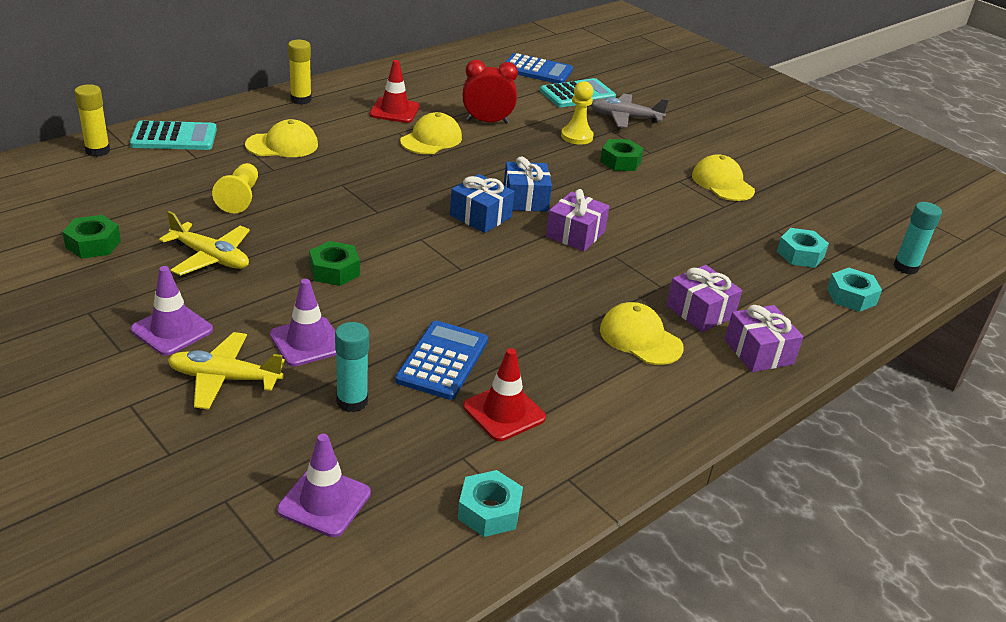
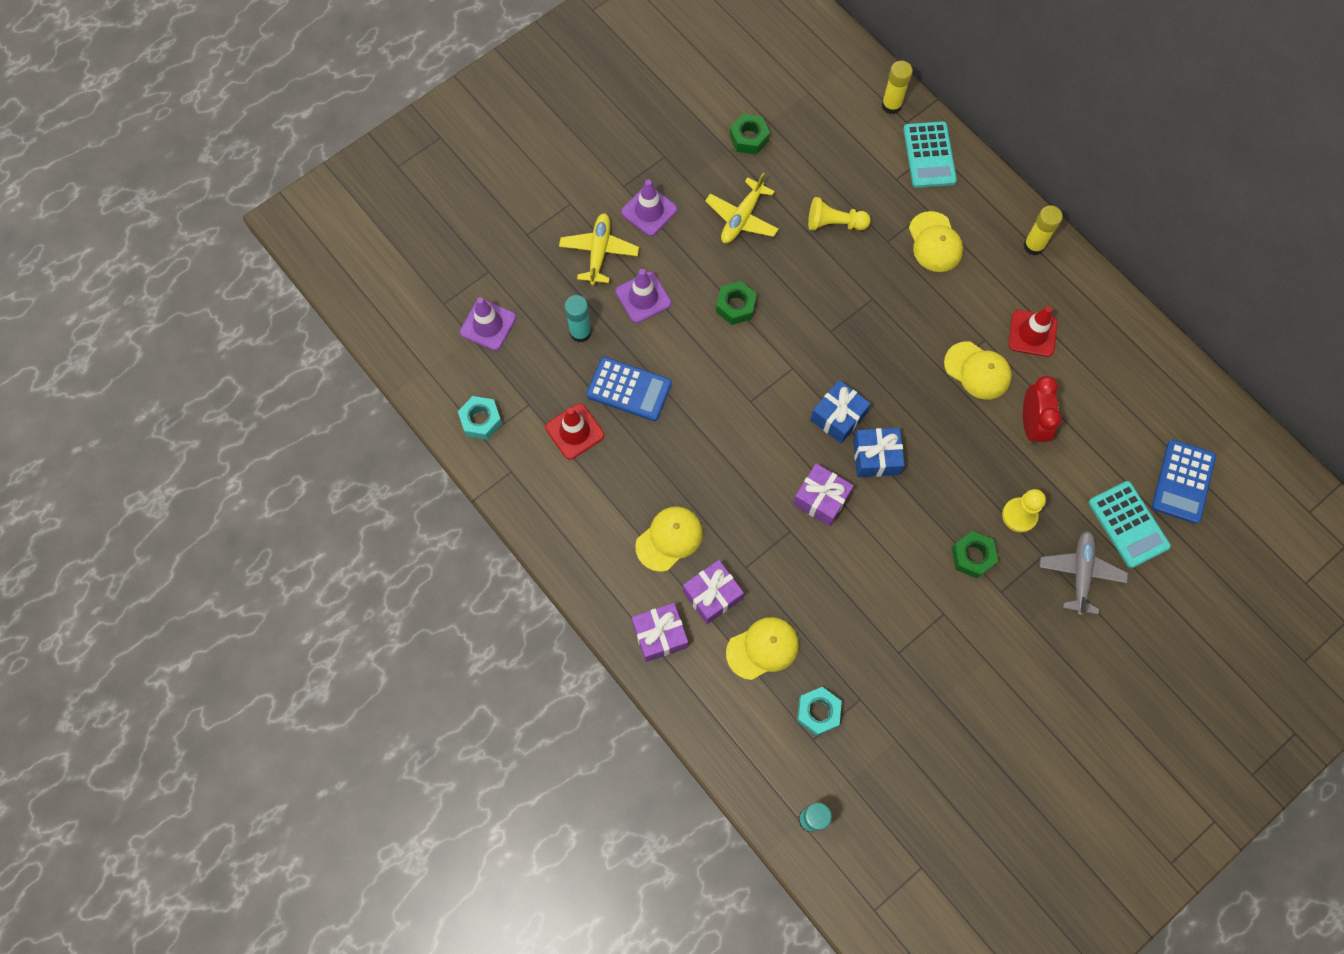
camera: 95 degrees right, 35 degrees up
yellow cap [692,154,755,201] -> yellow cap moved to [726,617,799,680]
turquoise nut [827,268,882,312] -> none

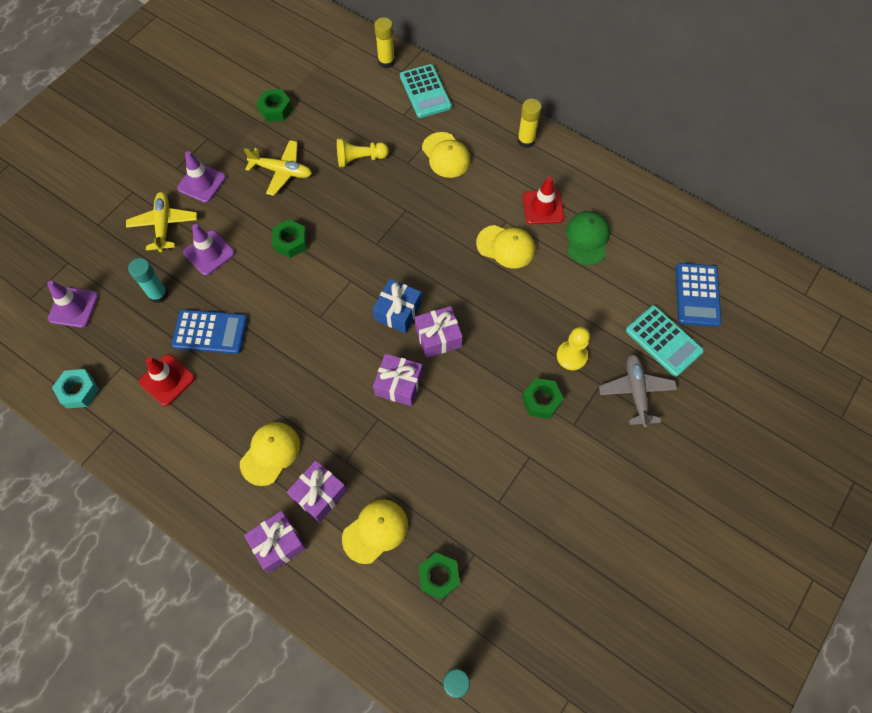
camera: 15 degrees left, 5 degrees down
yellow plane [705,173,779,243] -> yellow plane turned 90 degrees counterclockwise [244,140,312,196]
turquoise nut [797,687,842,736] -> green nut [418,552,460,600]
blue gift [853,428,905,477] -> purple gift [415,306,463,358]
red clock [1023,376,1062,445] -> none
none -> green cap [566,211,610,265]

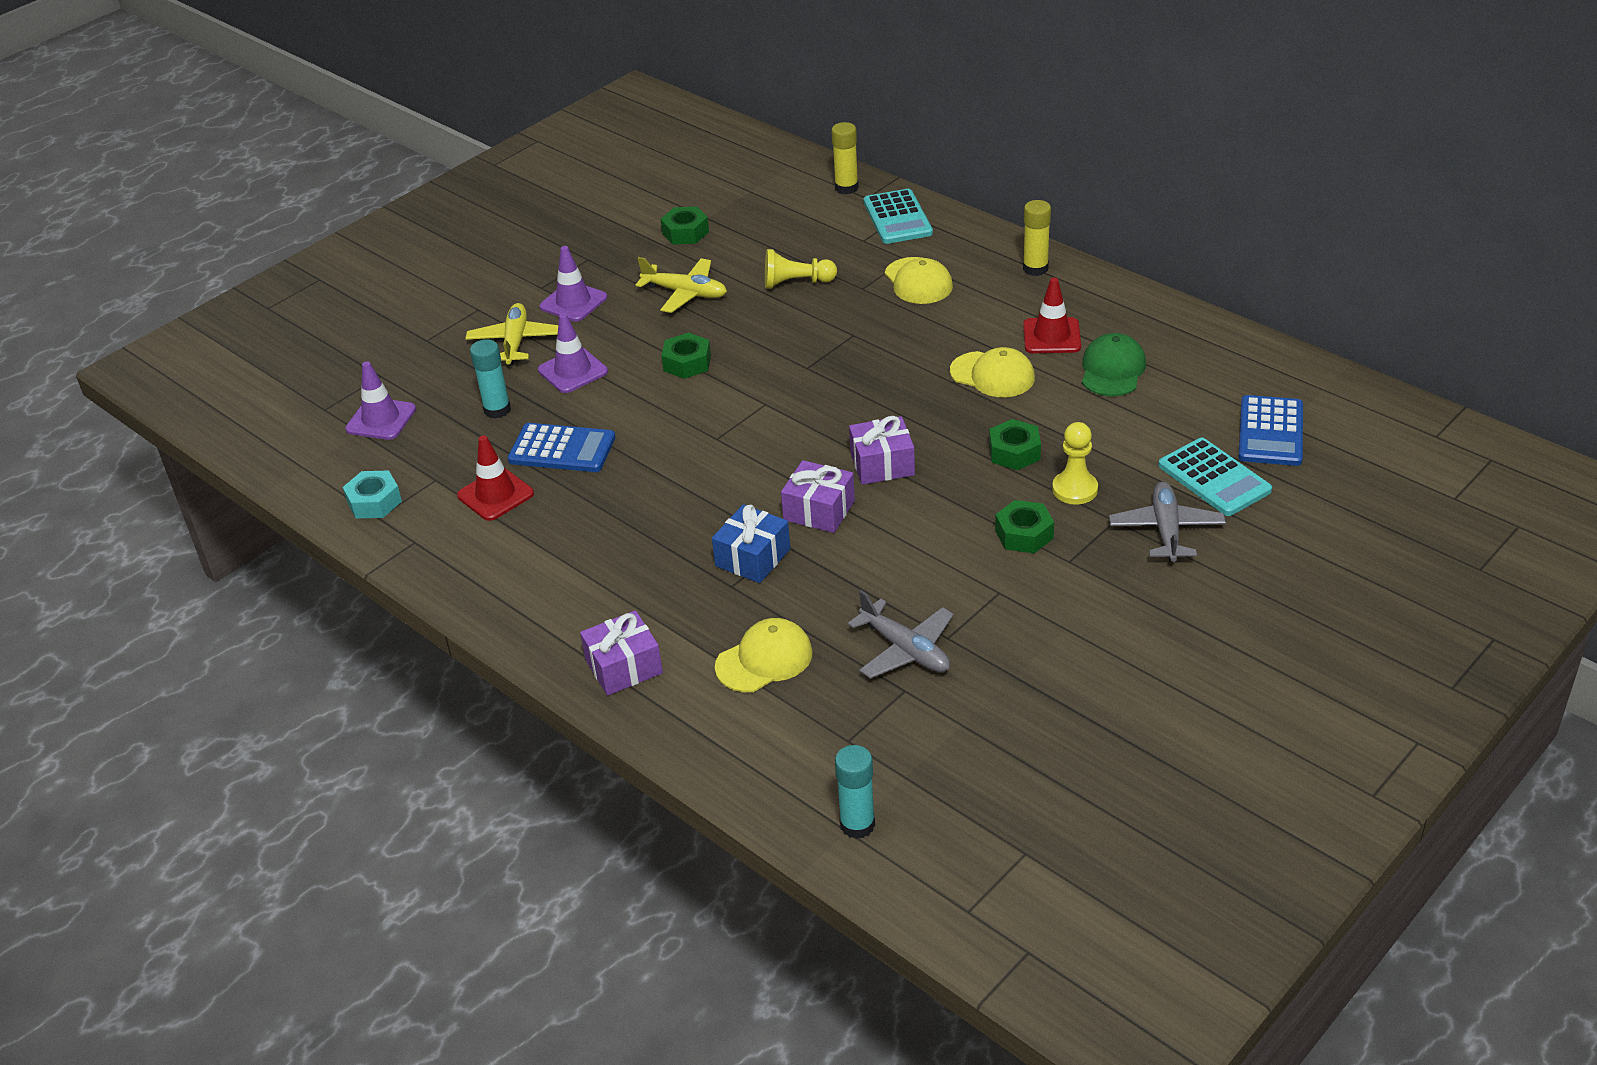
camera: 10 degrees right, 25 degrees down
yellow cap [240,422,300,486] -> none
purple gift [287,460,347,523] -> none
blue gift [373,279,422,333] -> blue gift moved to [712,504,790,583]
green nut [418,552,460,600] -> green nut moved to [989,419,1041,470]
none -> grey plane [848,590,954,679]

